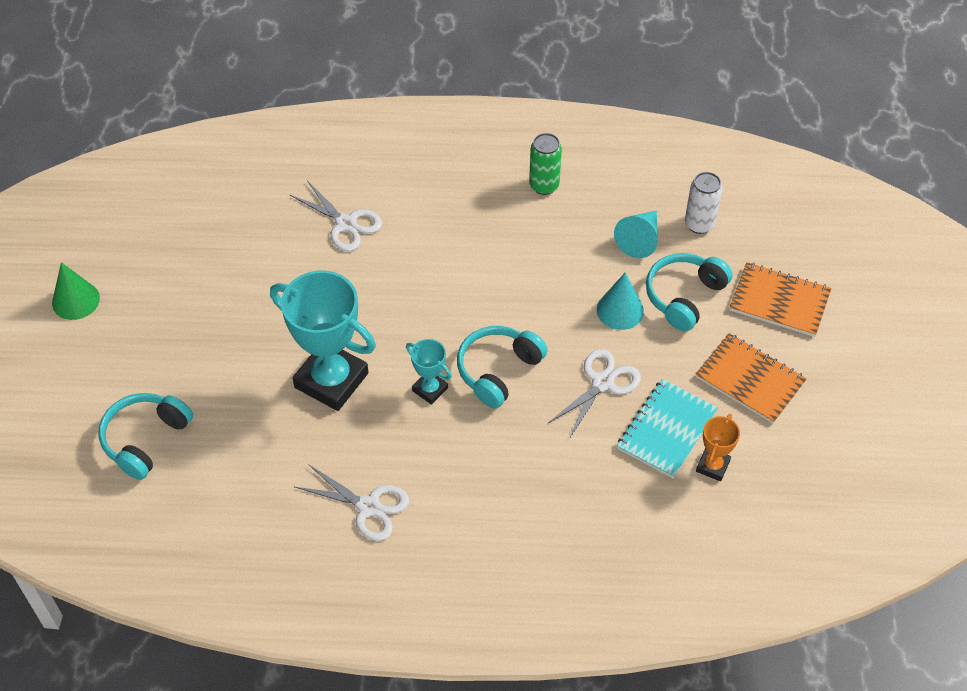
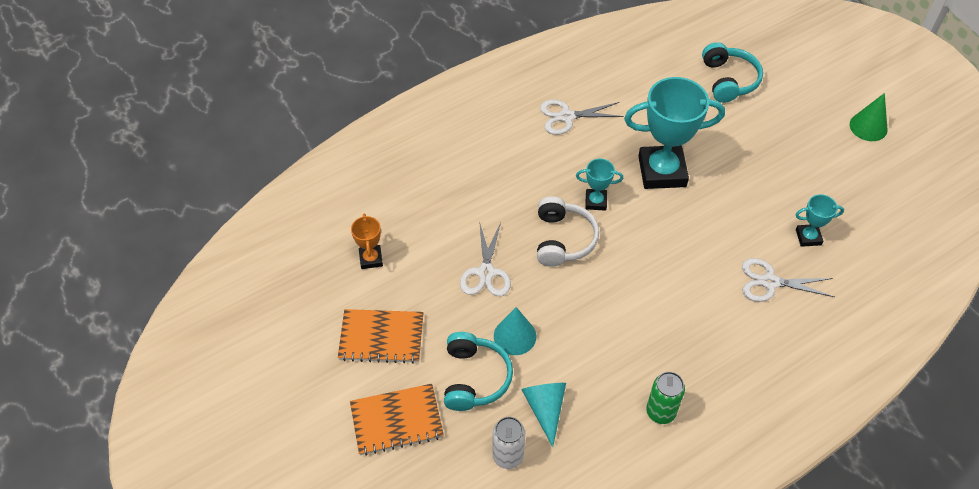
camera: 145 degrees right, 0 degrees up
turquoise headphones [457,326,548,408] -> white headphones [537,196,599,267]
turquoise notebook [617,379,718,478] -> none
none -> turquoise trophy [795,194,844,247]

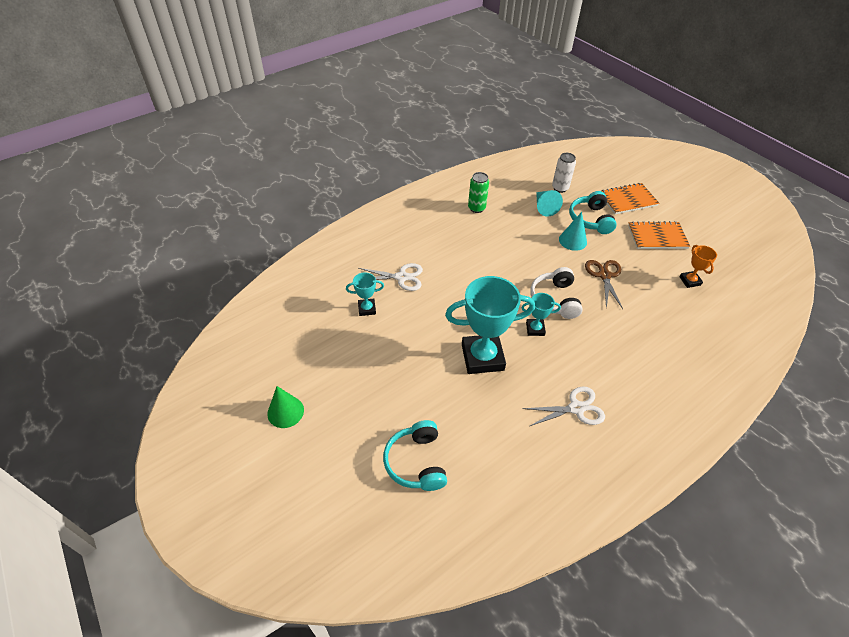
camera: 175 degrees right, 5 degrees down
white scissors [460,221,511,296] -> brown scissors [585,260,623,309]

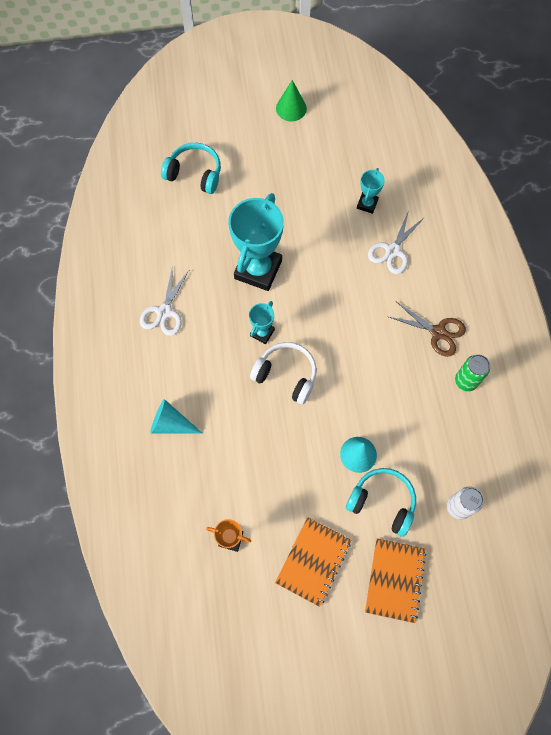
camera: 120 degrees right, 20 degrees up
turquoise cone [536,190,563,217] -> turquoise cone moved to [150,399,203,434]
brown scissors [585,260,623,309] -> brown scissors moved to [389,302,466,357]

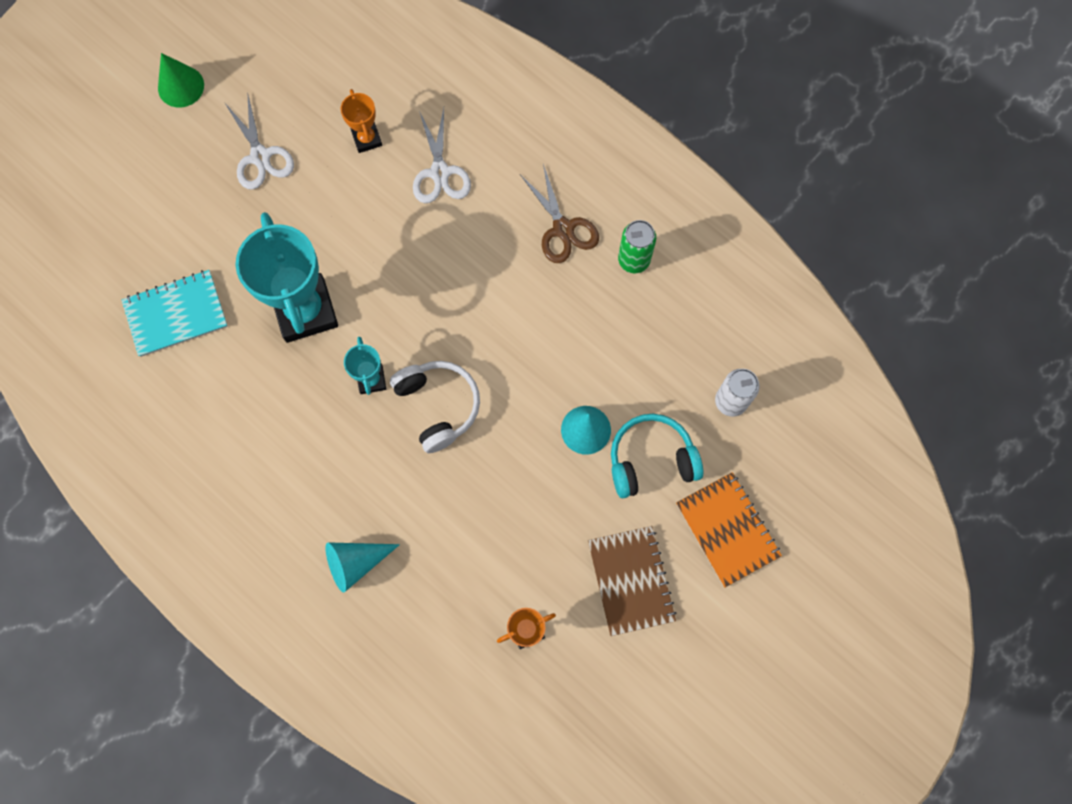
camera: 40 degrees left, 5 degrees up
white scissors [140,265,190,336] -> white scissors moved to [224,92,294,190]
turquoise headphones [161,143,221,194] -> none
white headphones [250,342,317,404] -> white headphones turned 75 degrees clockwise [390,361,480,453]
orange notebook [275,517,351,607] -> brown notebook [588,526,676,636]
turquoise trophy [357,168,385,214] -> orange trophy [341,89,382,153]
brown scissors [389,302,466,357] -> brown scissors turned 75 degrees clockwise [521,164,599,263]
none -> turquoise notebook [122,270,228,357]

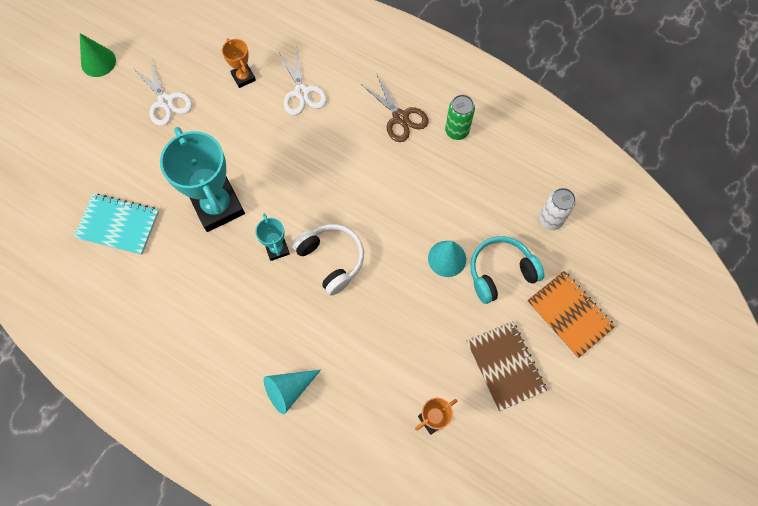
camera: 10 degrees left, 5 degrees down
turquoise notebook [122,270,228,357] -> turquoise notebook turned 45 degrees clockwise [74,194,159,255]

